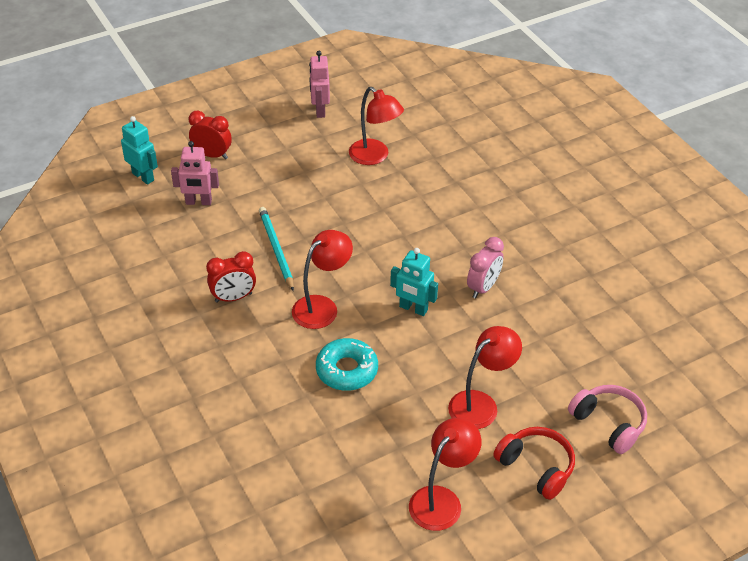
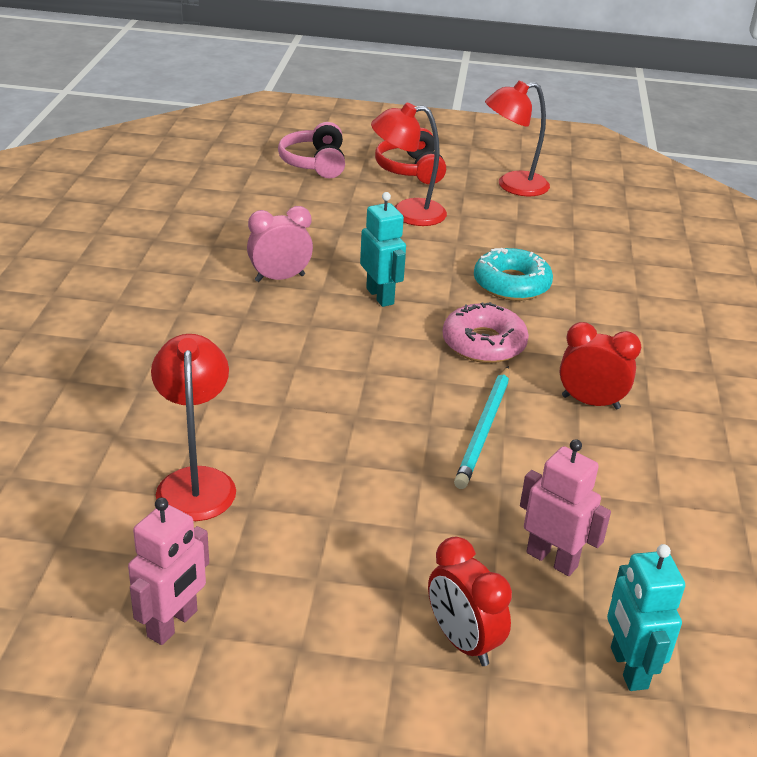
camera: 145 degrees left, 10 degrees down
red lamp [292,230,353,329] -> pink donut [443,302,529,363]

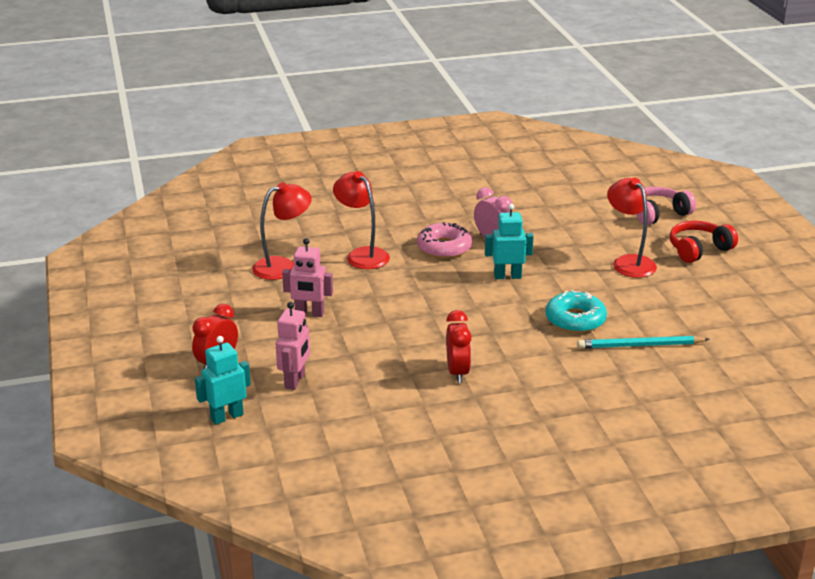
camera: 70 degrees right, 5 degrees down
pink robot [128,498,209,645] -> pink robot moved to [282,238,333,317]
turquoise robot [360,192,406,307] -> turquoise robot turned 135 degrees counterclockwise [485,204,534,279]
pink donut [443,302,529,363] -> pink donut moved to [417,222,472,259]
turquoise pencil [454,366,509,489] -> turquoise pencil moved to [577,336,710,349]
red lamp [485,81,550,196] -> red lamp moved to [333,171,390,269]

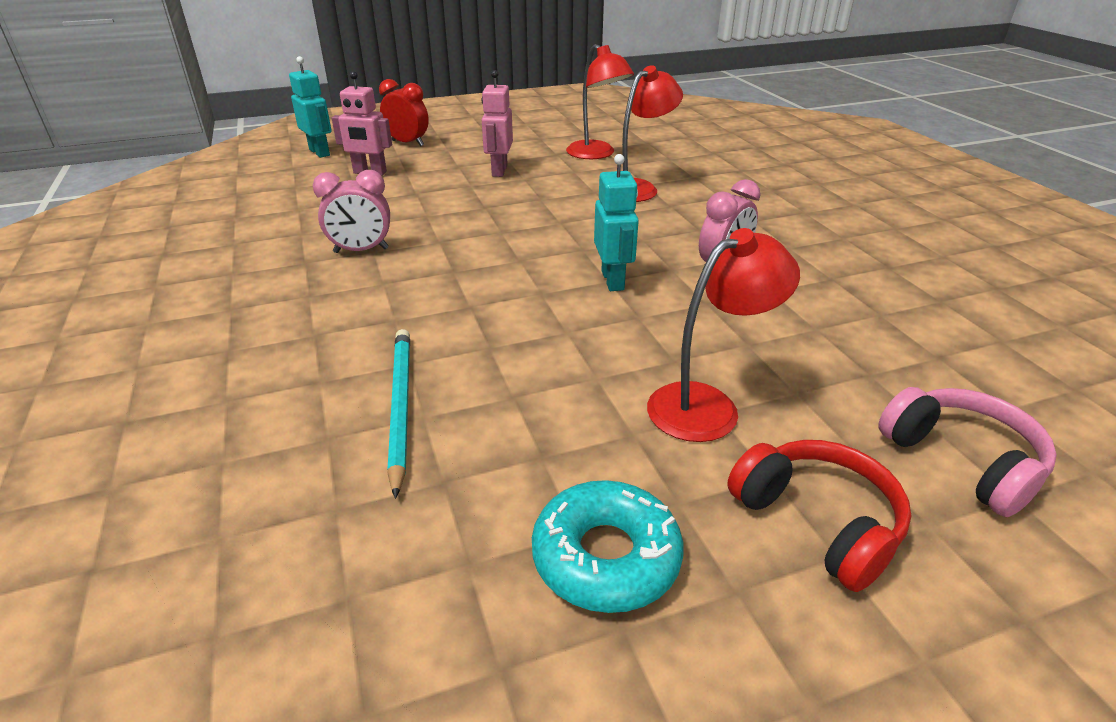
camera: 85 degrees right, 5 degrees up
pink donut [417,222,472,259] -> none
red clock [446,310,472,383] -> pink clock [313,170,390,253]
turquoise donut [546,290,607,333] -> turquoise donut moved to [532,480,683,613]

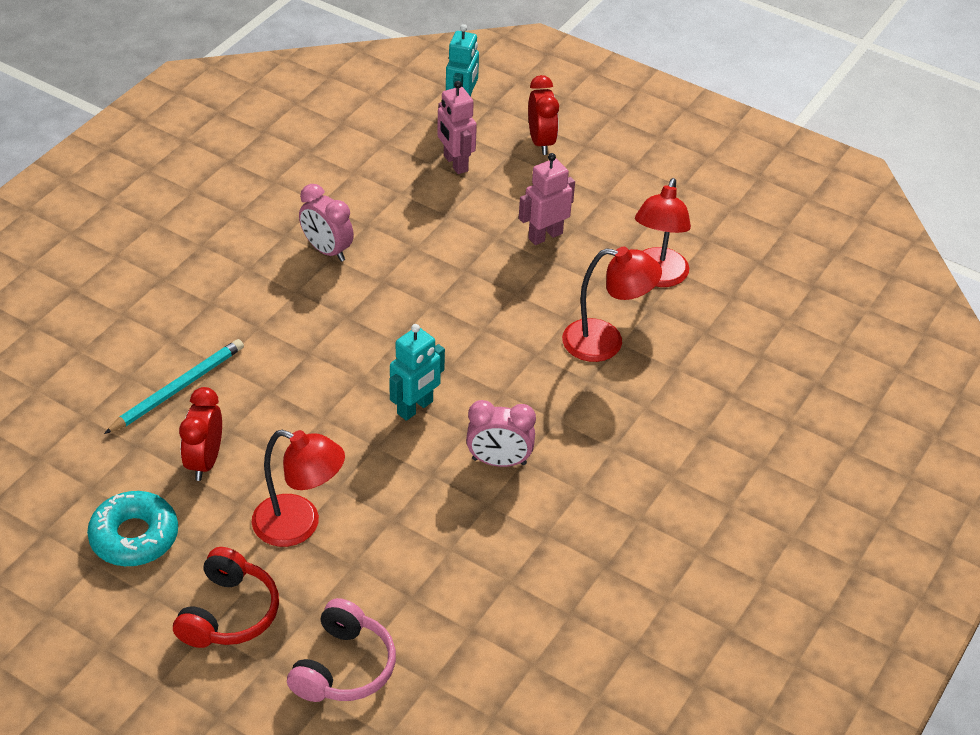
camera: 50 degrees right, 10 degrees up
none -> red clock [179,387,222,481]

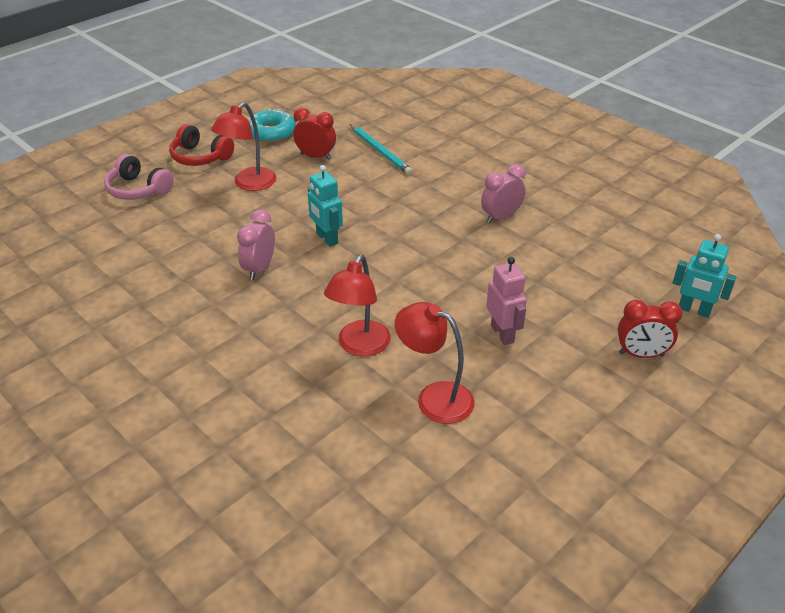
camera: 105 degrees right, 5 degrees down
pink robot [437,81,477,174] -> none

